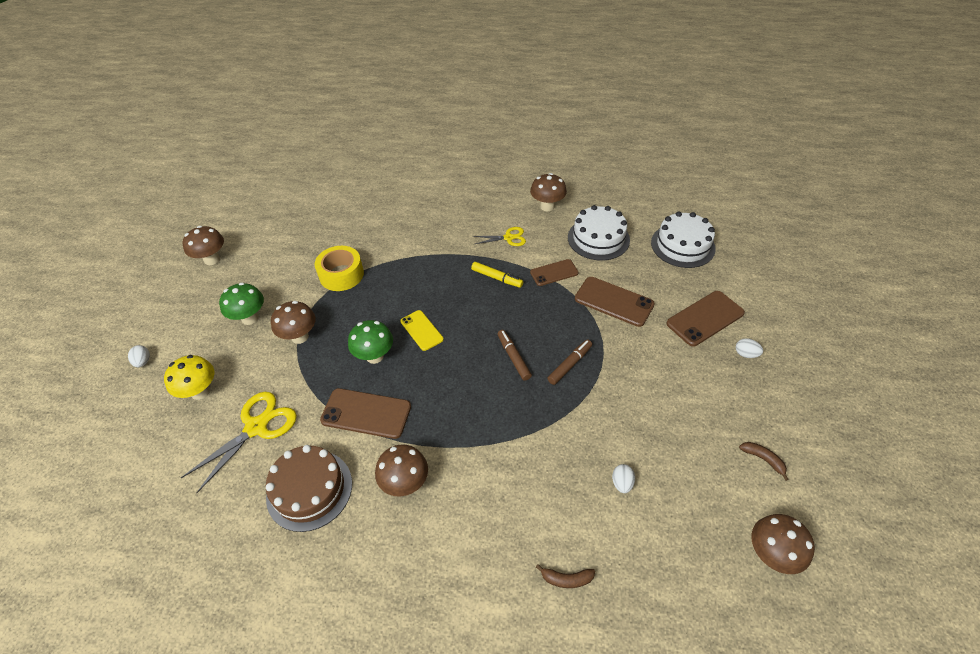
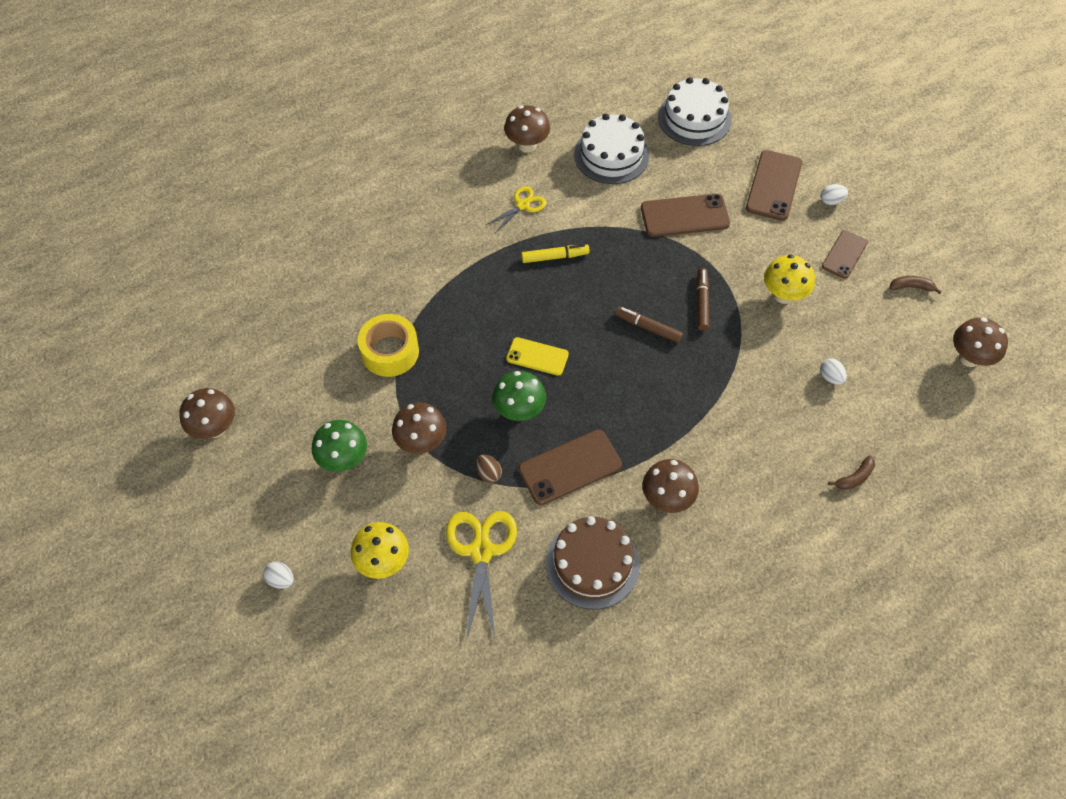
camera: 40 degrees left, 10 degrees up
brown phone [530,259,579,286] -> brown phone moved to [822,230,868,279]
none -> brown egg [476,454,502,483]
none -> yellow mushroom [764,254,815,304]

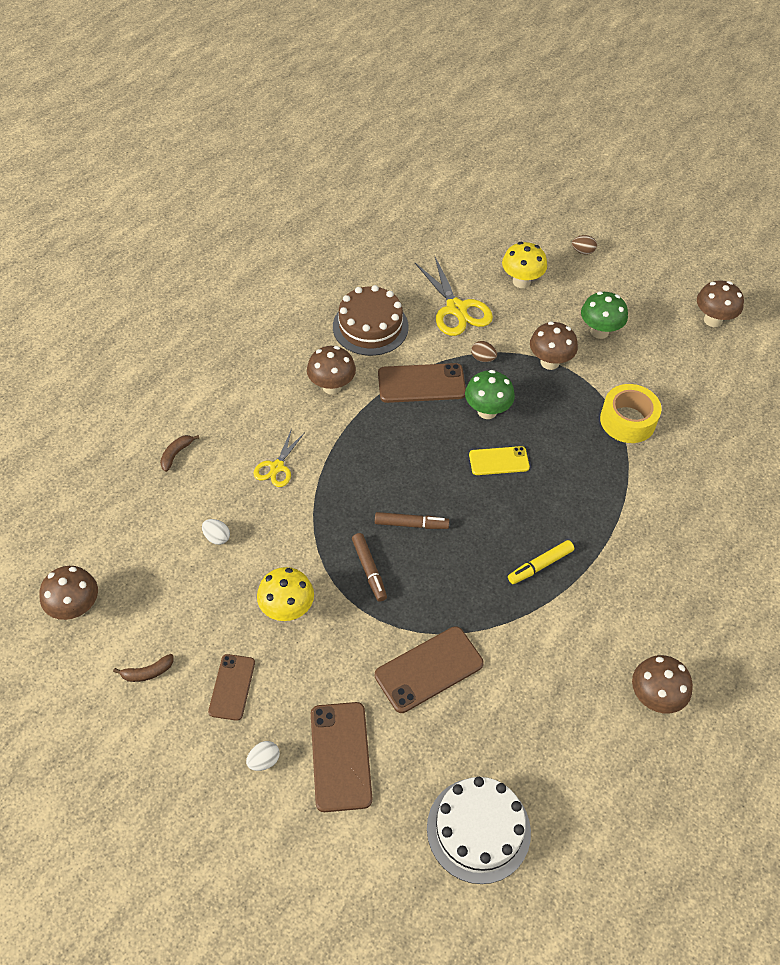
camera: 155 degrees right, 5 degrees down
white egg [263,562,294,589] -> brown egg [572,235,597,255]
yellow scissors [486,186,546,233] -> yellow scissors moved to [253,428,305,487]
brown phone [518,430,622,505] -> brown phone turned 45 degrees clockwise [378,363,466,403]
white cake [574,114,649,184] -> none

